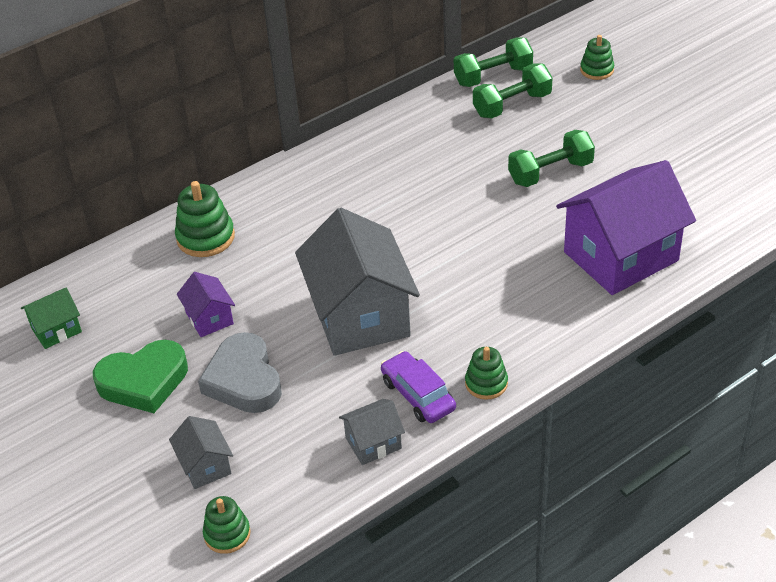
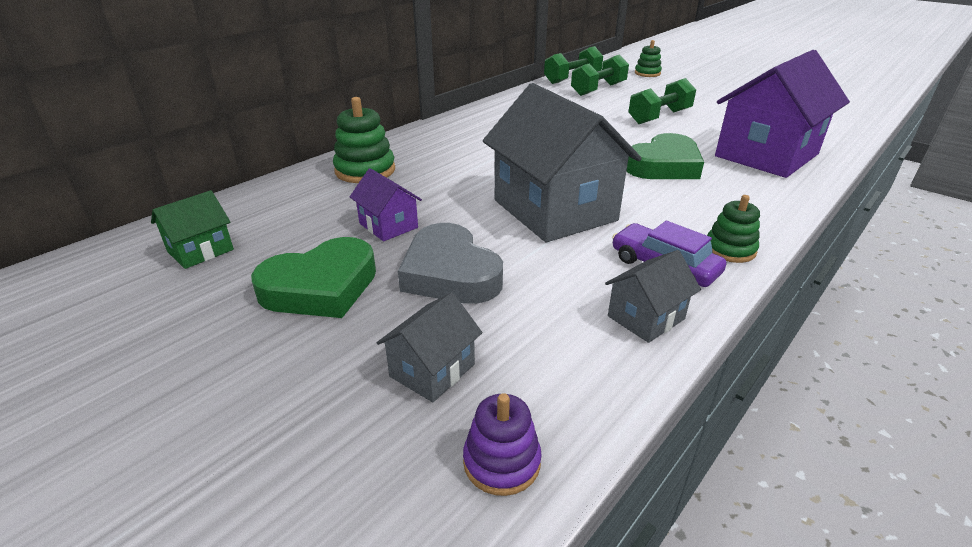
camera: 15 degrees left, 10 degrees down
grey house [169,416,233,489] -> grey house turned 75 degrees clockwise [377,293,482,402]
green stacking toy [203,496,251,554] -> purple stacking toy [463,393,542,496]
none -> green heart [627,133,704,179]

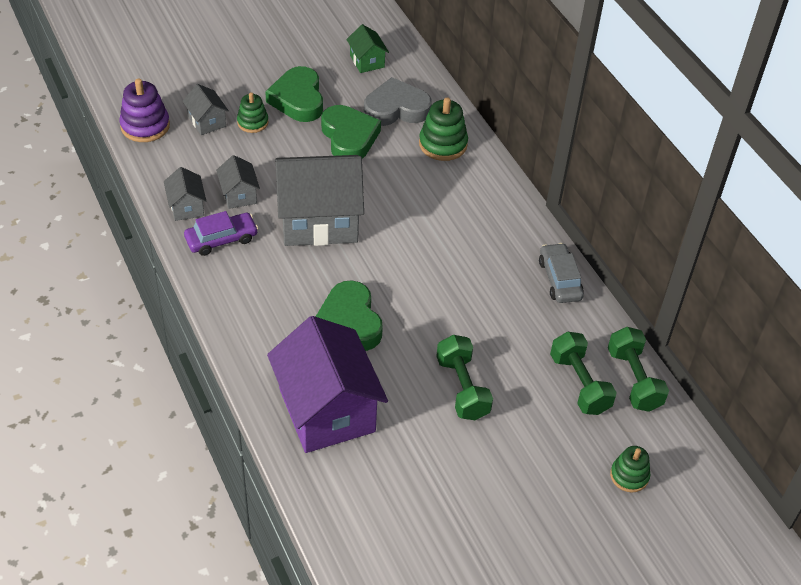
camera: 110 degrees right, 15 degrees up
purple house [350,168,422,241] -> green heart [321,105,381,159]
grey heart [398,223,503,304] -> grey heart moved to [364,77,432,126]
purple stacking toy [463,393,542,496] -> purple stacking toy [119,78,170,142], size x1.55
green stacking toy [707,195,760,263] -> green stacking toy moved to [237,92,269,133]
none -> grey house [216,155,260,209]
none -> grey car [539,243,584,303]

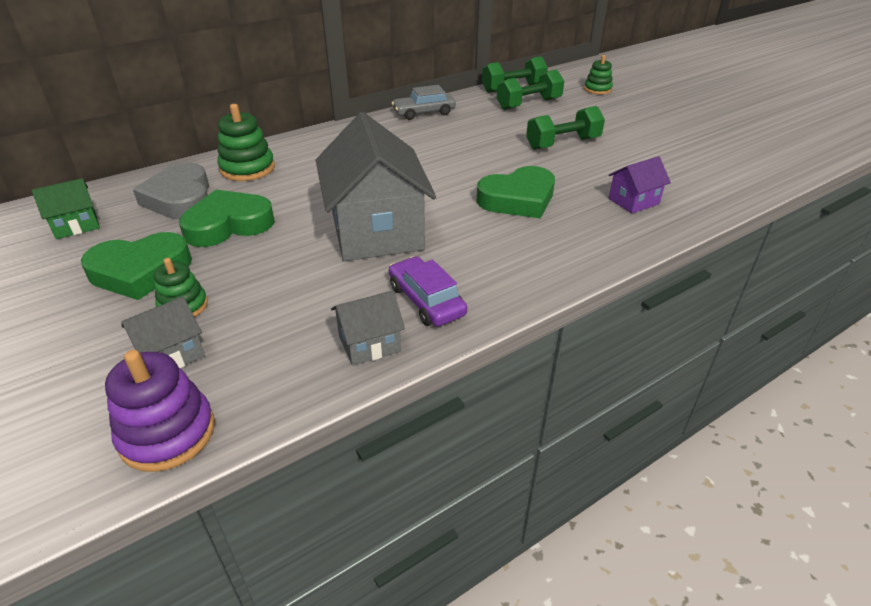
camera: 95 degrees left, 10 degrees down
grey house [216,155,260,209] -> none
purple house [267,316,388,453] -> purple house [609,156,671,214], size x0.45

